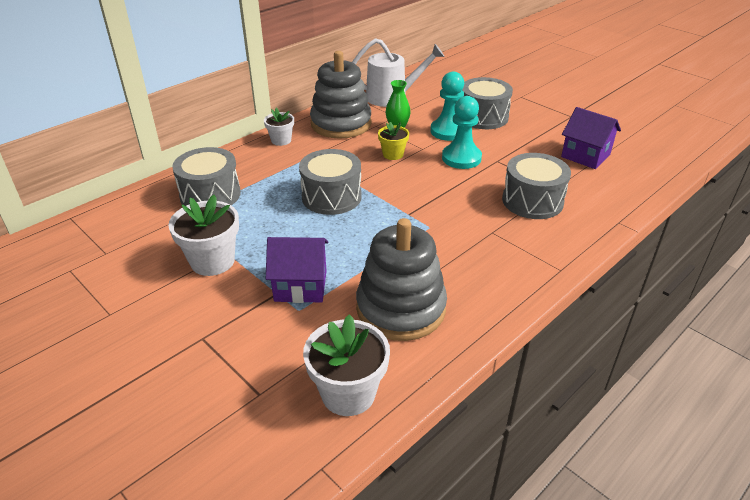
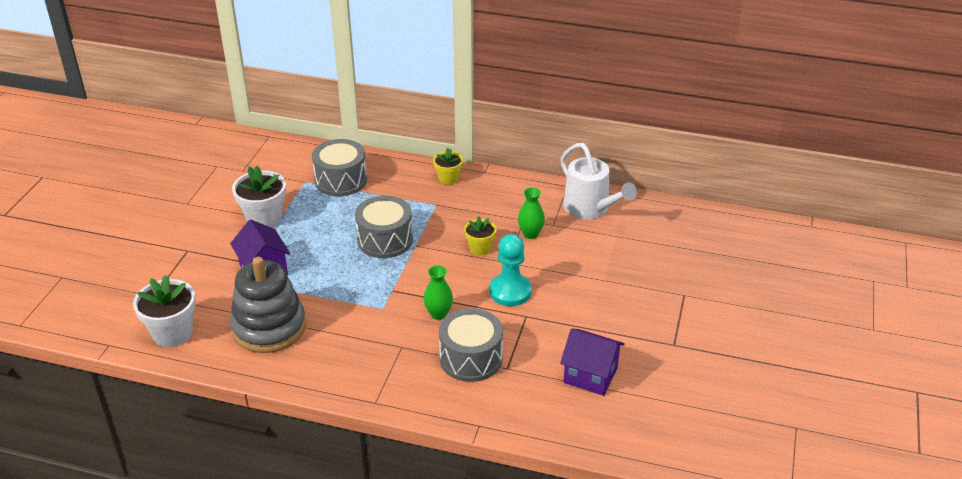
camera: 60 degrees right, 0 degrees up
white flower pot [264,108,294,146] -> yellow flower pot [433,148,463,185]
grey stacking toy [310,51,372,139] -> none
turquoise pawn [430,72,464,141] -> none
grey drum [462,77,513,129] -> none
purple house [561,107,621,169] -> purple house turned 75 degrees counterclockwise [560,328,625,396]
none -> green vase [424,265,453,320]

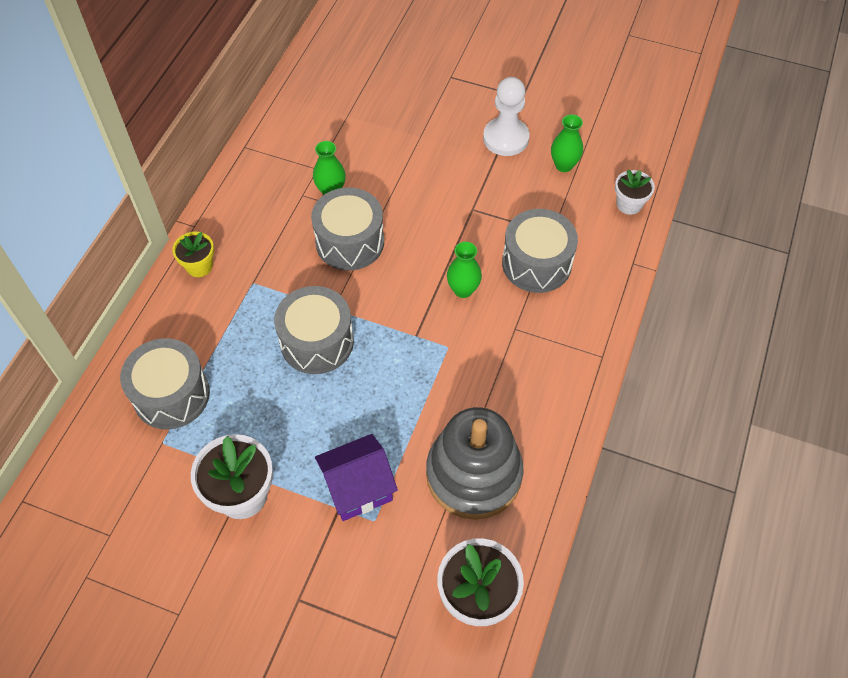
camera: 85 degrees left, 20 degrees up
yellow flower pot [464,216,496,255] -> grey drum [311,188,384,270]
turquoise pawn [489,234,532,306] -> none
purple house [560,328,625,396] -> green vase [551,114,583,172]
white watering can [561,143,637,219] -> none
none -> white pawn [483,77,529,156]
none -> white flower pot [615,170,655,215]

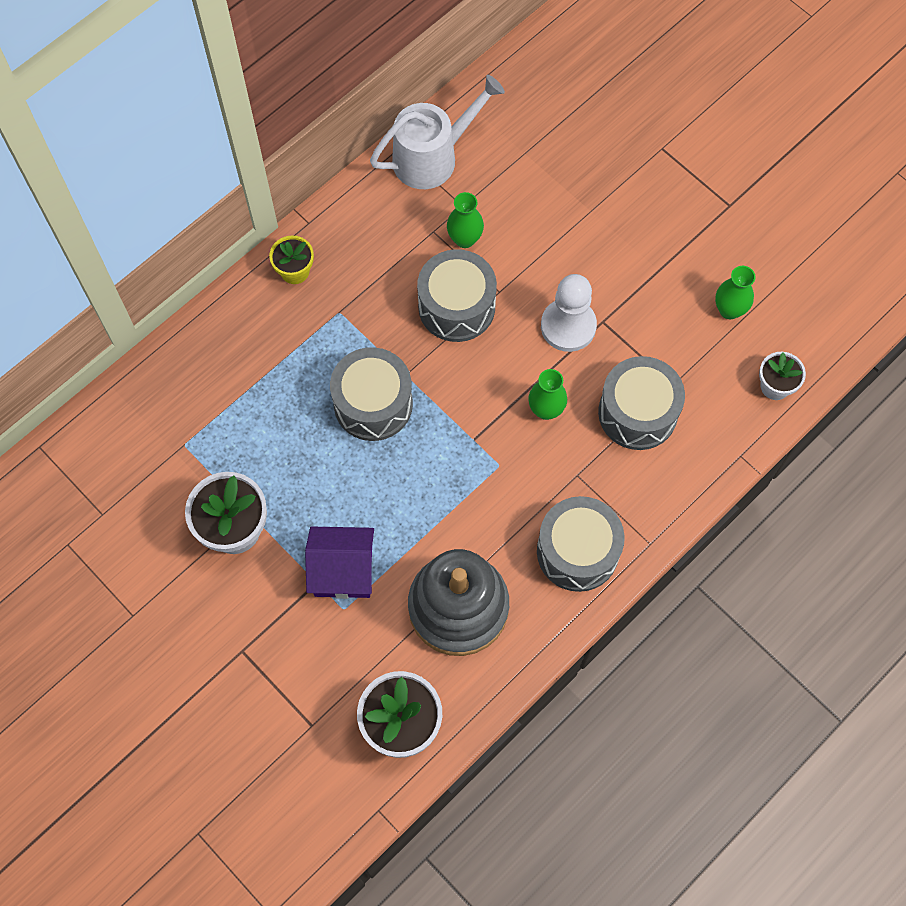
camera: 25 degrees right, 10 degrees up
grey drum [120,338,210,430] -> grey drum moved to [537,496,625,592]
white pawn [483,77,529,156] -> white pawn moved to [541,274,597,352]
none -> white watering can [370,75,505,189]

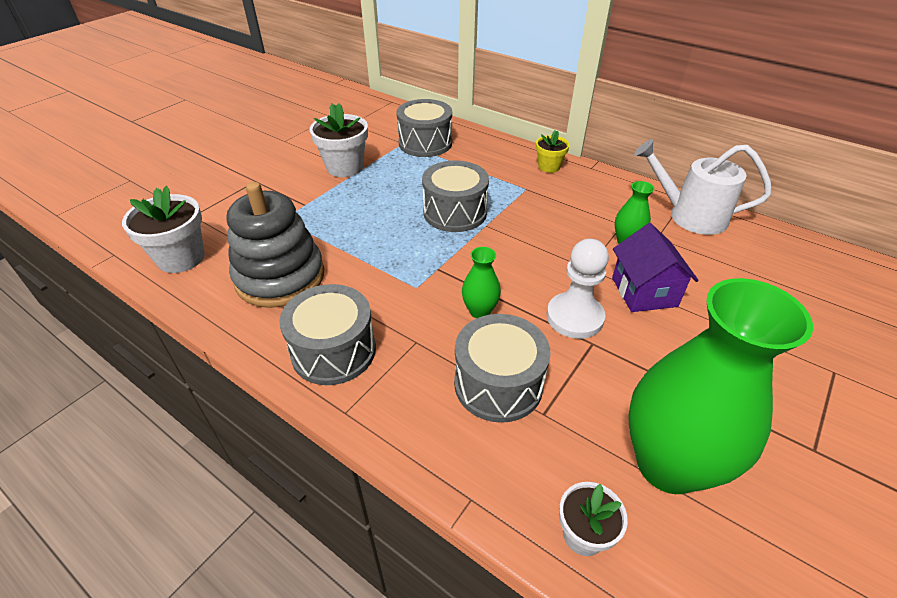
camera: 80 degrees right, 25 degrees down
purple house [305,526,374,599] -> purple house moved to [612,223,699,312]
white watering can [370,75,505,189] -> white watering can turned 150 degrees clockwise [634,139,772,235]
grey drum [417,249,497,342] -> grey drum moved to [396,99,452,157]
green vase [715,266,755,319] -> green vase [628,278,813,494], size x2.33

